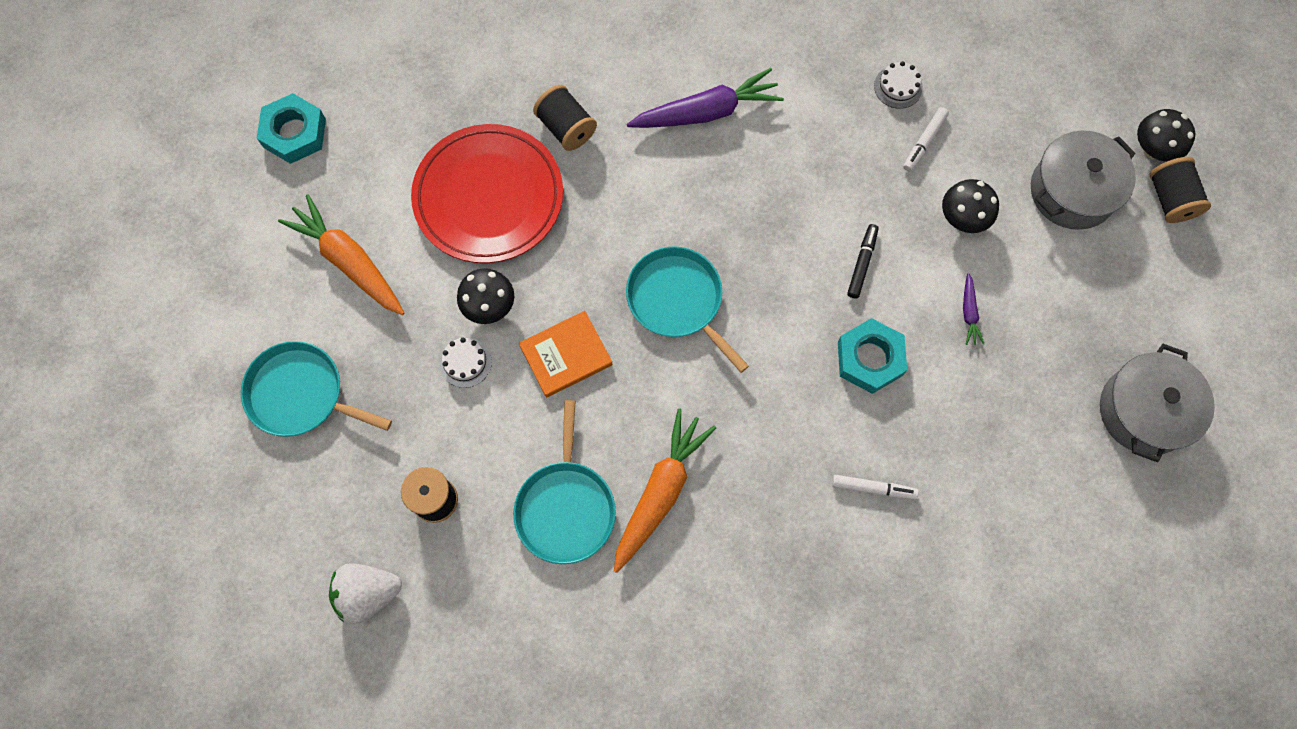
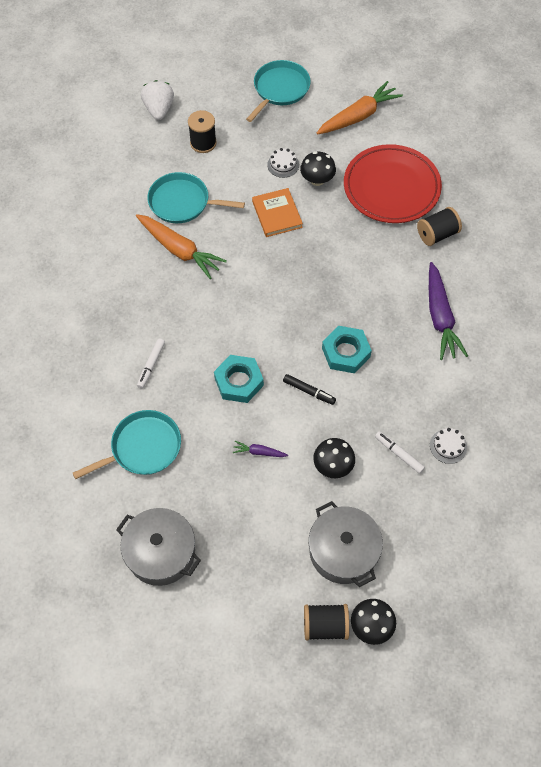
camera: 100 degrees right, 10 degrees down
turquoise nut [257,93,326,164] -> turquoise nut moved to [322,326,372,373]
turquoise pan [626,246,749,373] -> turquoise pan moved to [73,410,181,479]

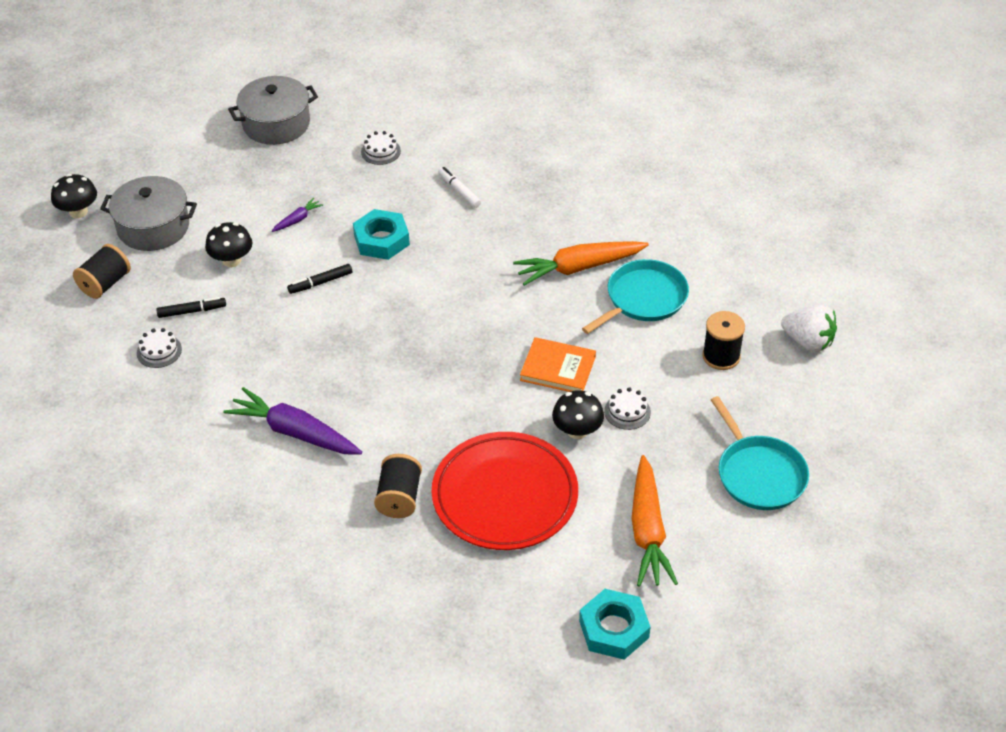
camera: 125 degrees right, 15 degrees down
turquoise pan [73,410,181,479] -> white cake [361,131,401,165]
black spool [304,604,349,641] -> black spool moved to [73,244,131,299]
turquoise nut [322,326,372,373] -> turquoise nut moved to [579,589,650,660]
white marker [375,431,425,474] -> black marker [156,297,226,318]

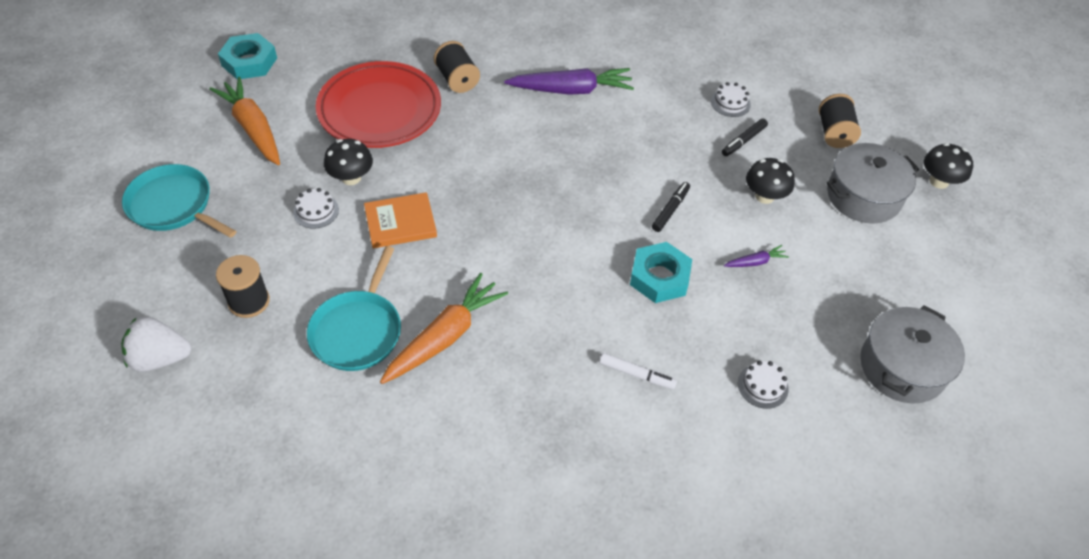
camera: 145 degrees right, 5 degrees up
purple carrot [272,198,323,232] -> purple carrot turned 120 degrees counterclockwise [724,245,789,267]

